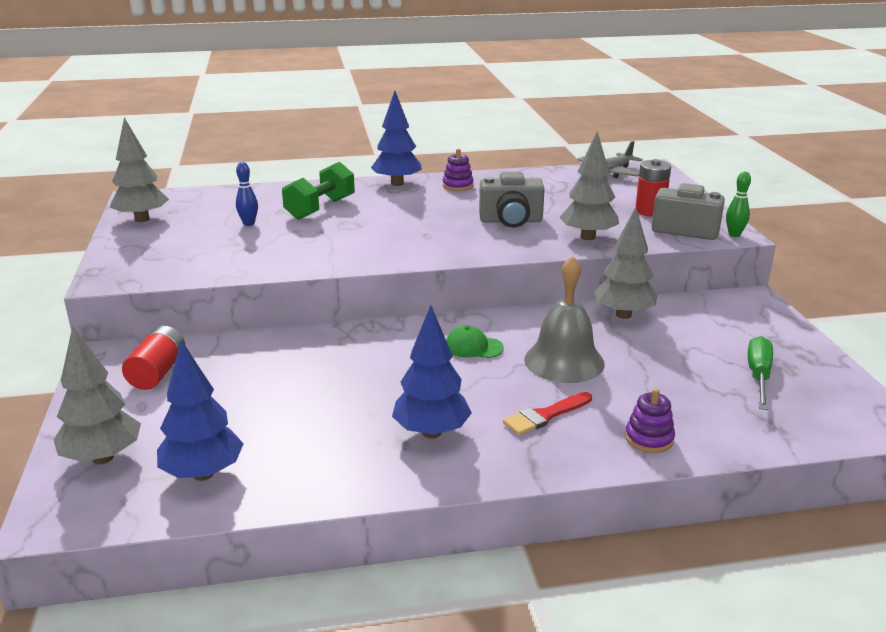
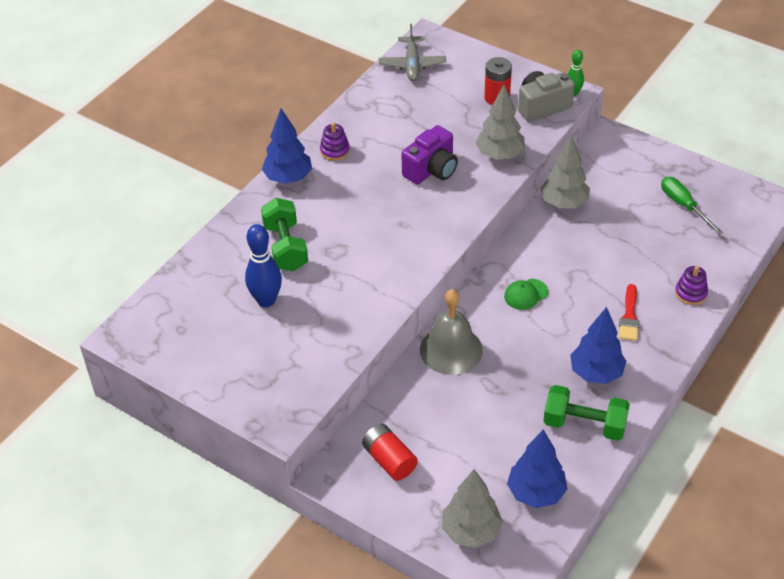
camera: 45 degrees left, 20 degrees up
grey tree [110,117,169,222] -> none
blue bowling pin [236,162,258,226] -> blue bowling pin [245,224,282,307], size x1.72
grey camera [479,172,545,228] -> purple camera [401,125,458,184]
grey bell [524,256,605,383] -> grey bell moved to [420,289,483,375]
none -> green dumbbell [543,385,630,441]

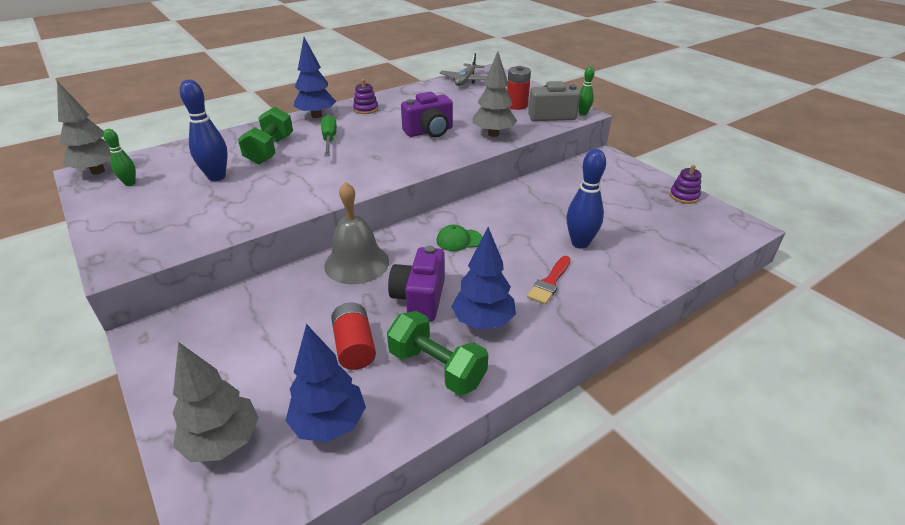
camera: 20 degrees right, 10 degrees down
red battery [362,424,418,481] -> red battery moved to [331,303,376,370]
grey tree [540,135,590,208] -> grey tree moved to [57,81,111,175]
green screwdriver [661,177,723,235] -> green screwdriver moved to [321,115,337,156]
purple stacking toy [675,266,708,305] -> purple stacking toy moved to [670,165,701,204]
none -> green bowling pin [103,129,136,186]
none -> purple camera [388,245,445,322]
none -> blue bowling pin [567,149,606,249]

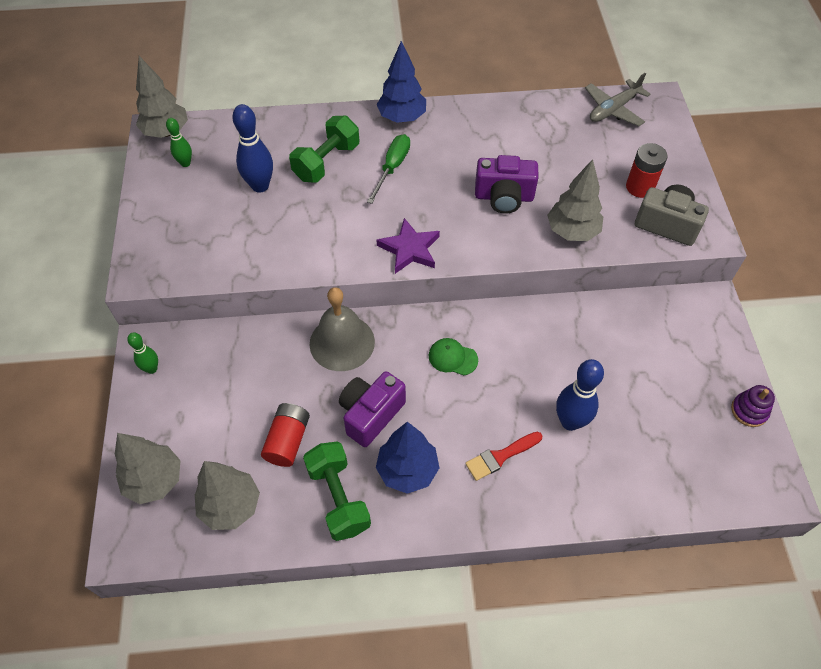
camera: 30 degrees right, 20 degrees up
blue tree [286,324,366,442] -> grey tree [195,461,260,530]
purple stacking toy [353,79,378,114] -> none
green bowling pin [578,66,595,115] -> green bowling pin moved to [127,332,158,374]
none -> purple star [377,218,440,274]

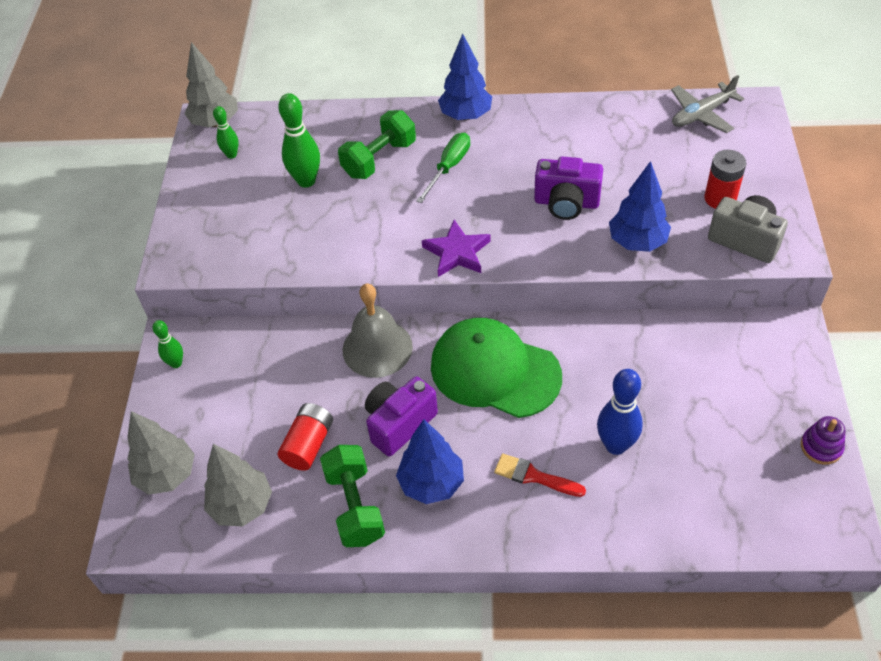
camera: 10 degrees right, 5 degrees down
blue bowling pin [232,104,273,193] -> green bowling pin [278,93,320,188]
green cap [429,338,478,376] -> green cap [431,318,562,418], size x2.45
red brush [465,432,543,481] -> red brush turned 45 degrees clockwise [494,453,586,497]
grey tree [547,159,603,241] -> blue tree [609,161,671,252]

